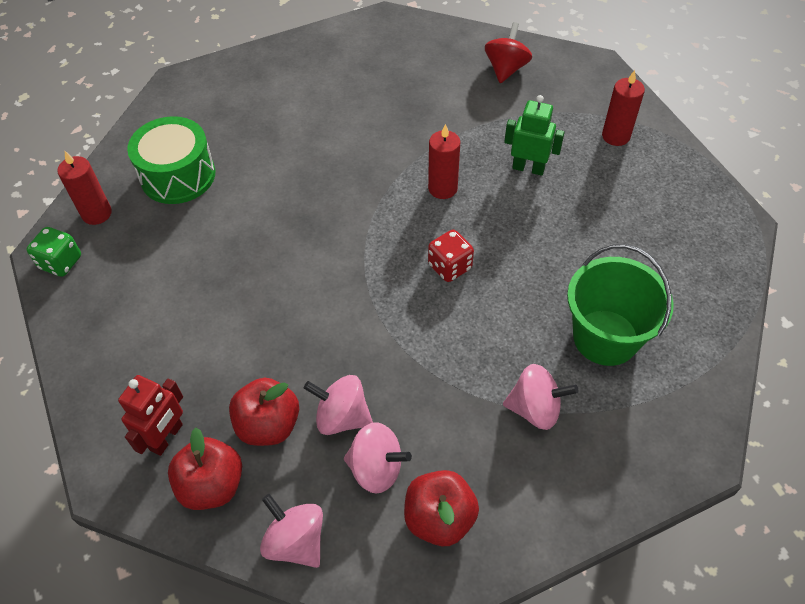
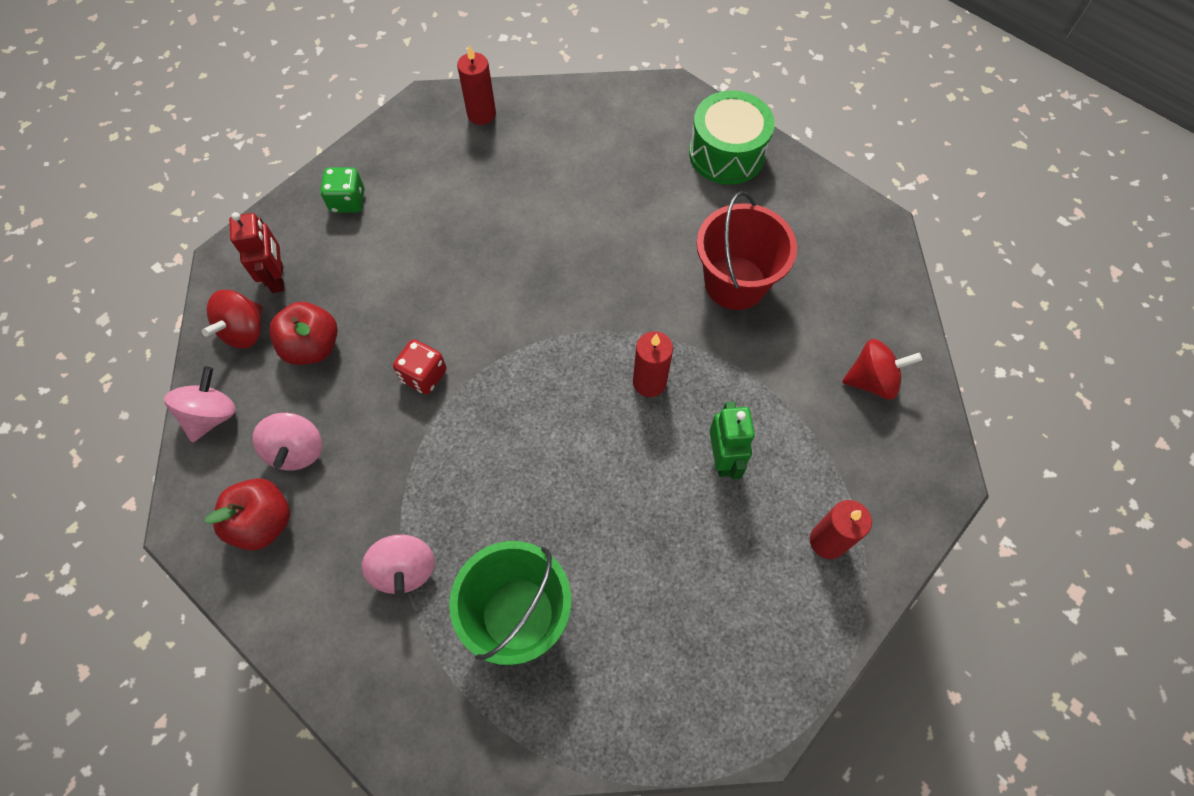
camera: 65 degrees right, 10 degrees up
green dice [27,227,81,277] -> green dice moved to [320,167,364,213]
red robot [118,375,183,456] -> red robot turned 105 degrees counterclockwise [229,212,284,293]
green drum [127,116,215,204] -> green drum moved to [689,90,775,185]
red apple [168,428,242,510] -> red spinning top [202,290,263,349]
pink spinning top [304,375,373,435] -> none
red dice [428,230,474,282] -> red dice moved to [393,339,447,394]
none -> red bucket [696,191,797,310]

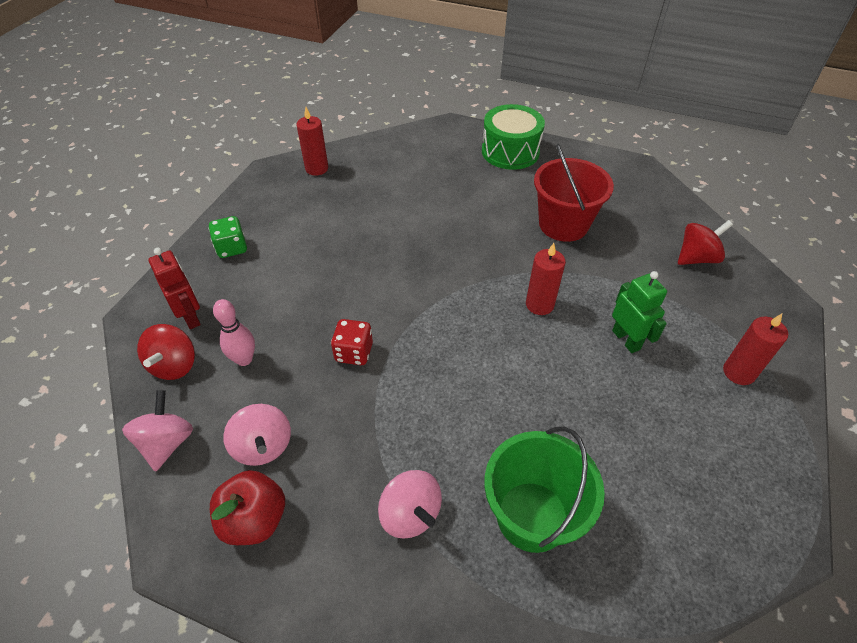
camera: 20 degrees left, 15 degrees down
red apple [269,302,338,365] -> pink bowling pin [213,299,255,366]

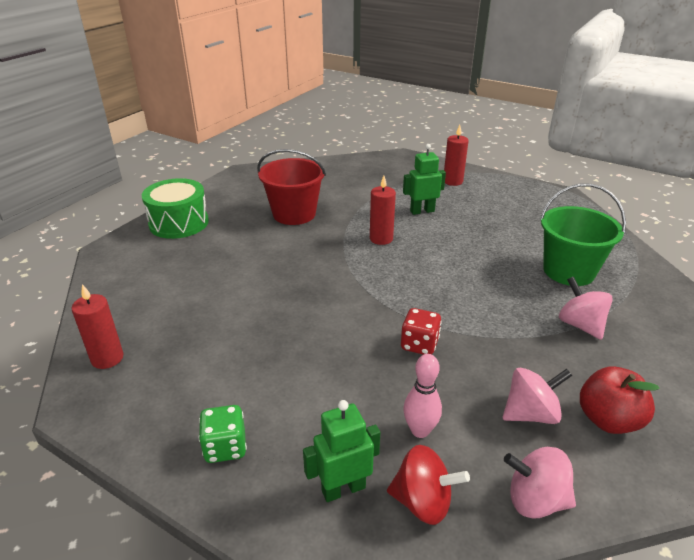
camera: 80 degrees left, 15 degrees down
red robot [148,248,201,329] -> green robot [303,400,380,502]
pink spinning top [378,470,442,538] -> pink spinning top turned 90 degrees counterclockwise [559,277,613,340]
red spinning top [678,220,733,265] -> none

